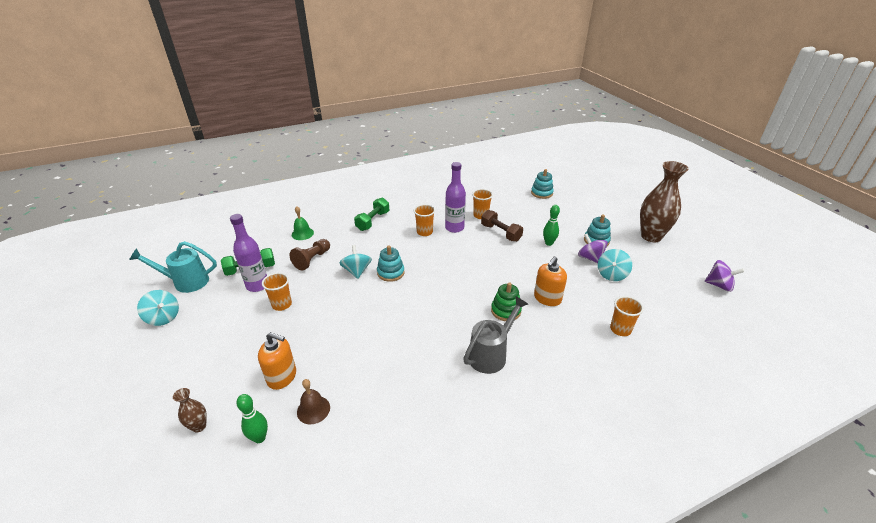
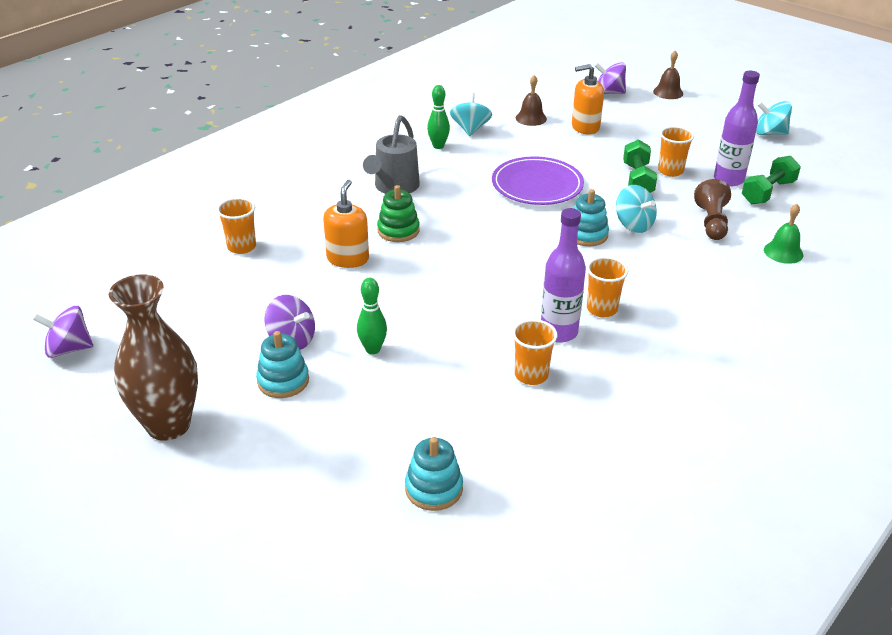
camera: 155 degrees right, 0 degrees up
turquoise watering can [129,241,217,293] -> none
brown vase [173,388,207,433] -> purple spinning top [595,62,626,94]
green bowling pin [237,394,268,443] -> green bowling pin moved to [427,85,450,149]
green dumbbell [354,197,389,231] -> green dumbbell moved to [623,139,657,193]
brown dumbbell [481,210,523,242] -> none
turquoise spinning top [598,249,632,281] -> turquoise spinning top moved to [450,93,492,136]
none -> purple plate [492,157,584,205]
none -> brown bell [653,51,683,99]

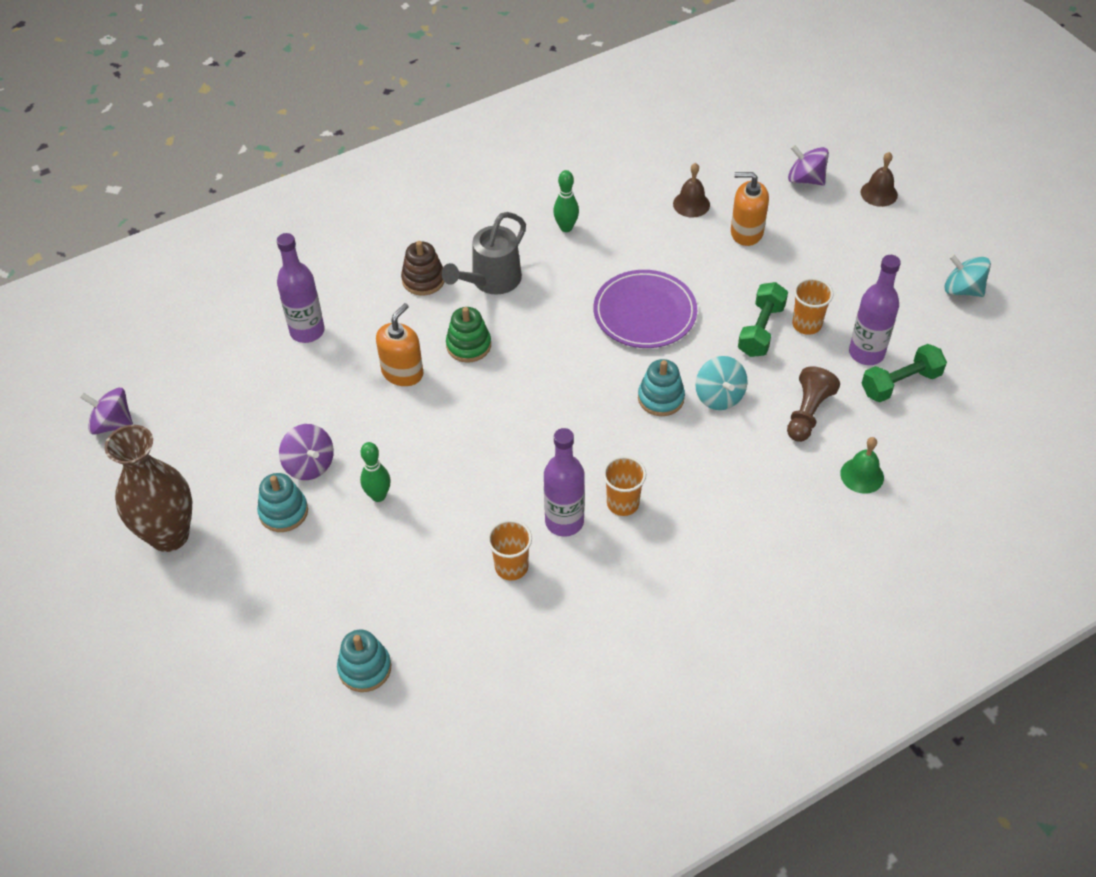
camera: 20 degrees right, 15 degrees up
orange cup [217,198,256,254] -> purple bottle [277,233,325,343]
turquoise spinning top [450,93,492,136] -> none
none -> brown stacking toy [401,241,444,296]

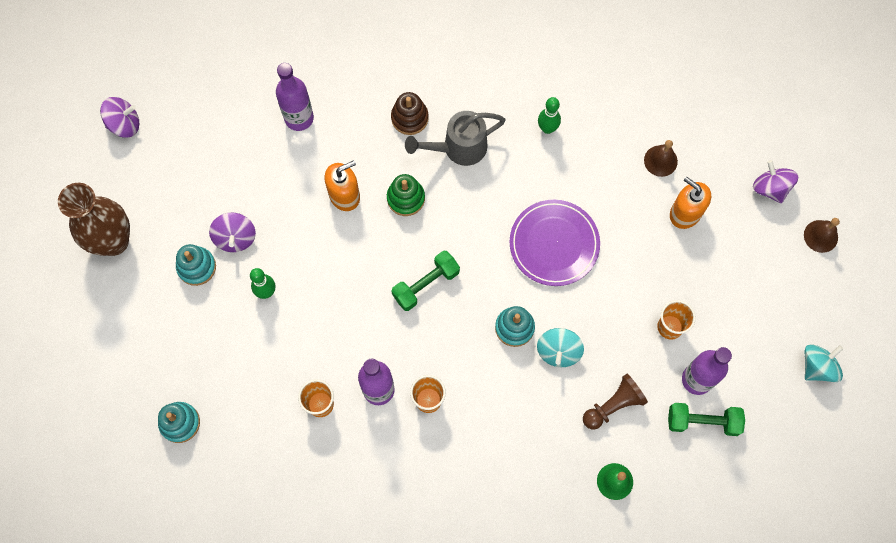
camera: 30 degrees right, 20 degrees up
purple spinning top [80,387,133,435] -> purple spinning top turned 120 degrees clockwise [100,97,139,138]
green dumbbell [738,282,788,357] -> green dumbbell moved to [391,251,460,311]
turquoise spinning top [944,254,991,297] -> turquoise spinning top turned 75 degrees clockwise [805,344,843,382]

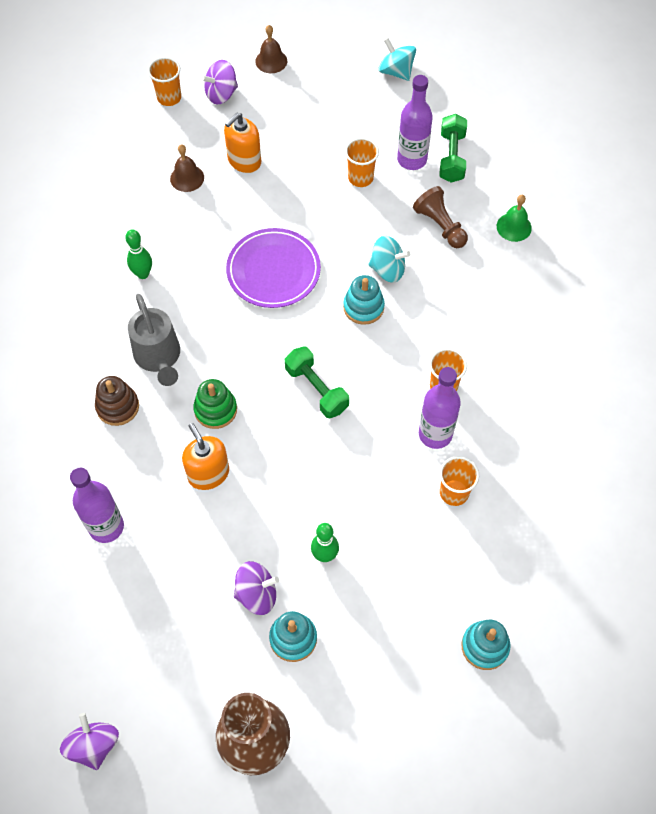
camera: 90 degrees left, 10 degrees down
none -> orange cup [148,57,181,106]

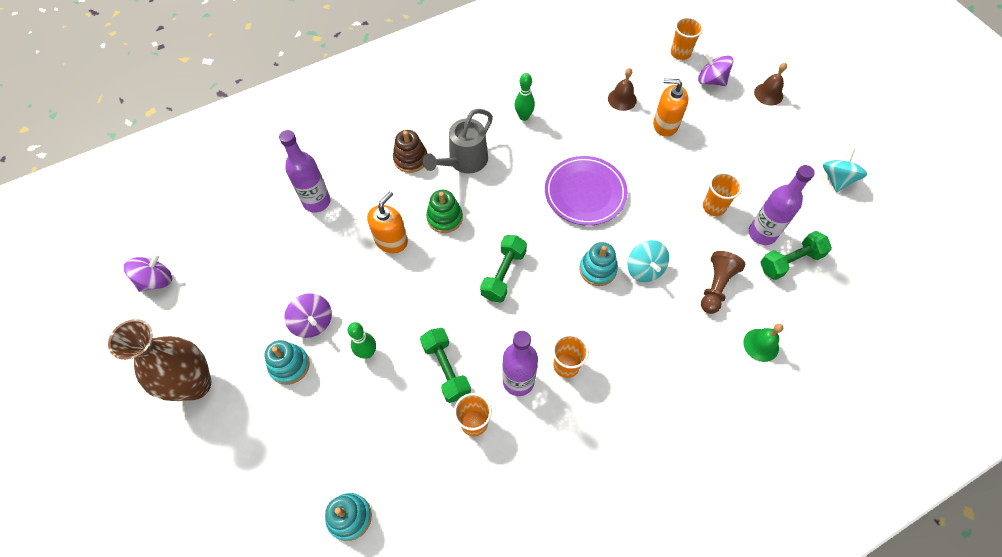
camera: 60 degrees right, 0 degrees up
none -> green dumbbell [420,328,471,403]

